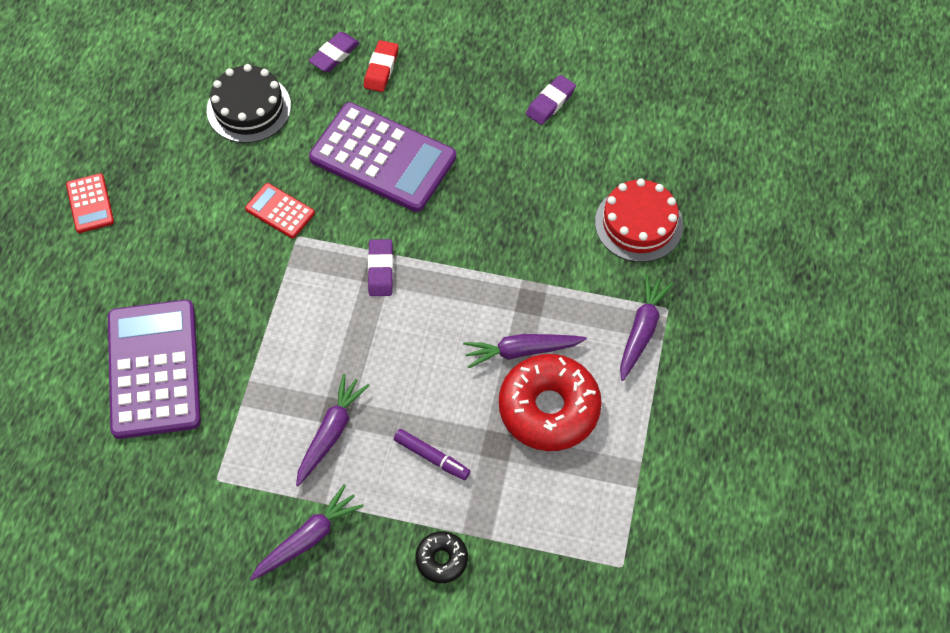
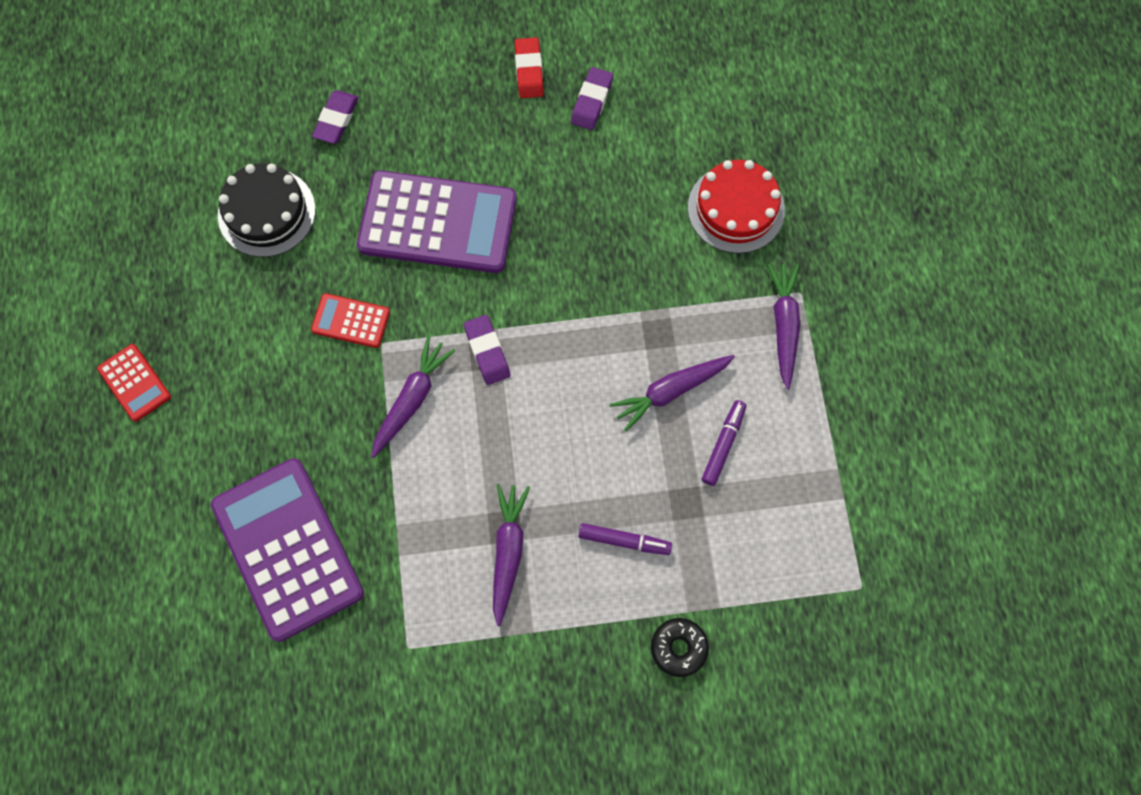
camera: 20 degrees left, 10 degrees up
purple carrot [250,485,364,581] -> purple carrot moved to [371,336,456,458]
red eraser [364,40,398,92] -> red eraser moved to [515,37,544,98]
red donut [499,354,602,451] -> purple marker [702,400,746,486]

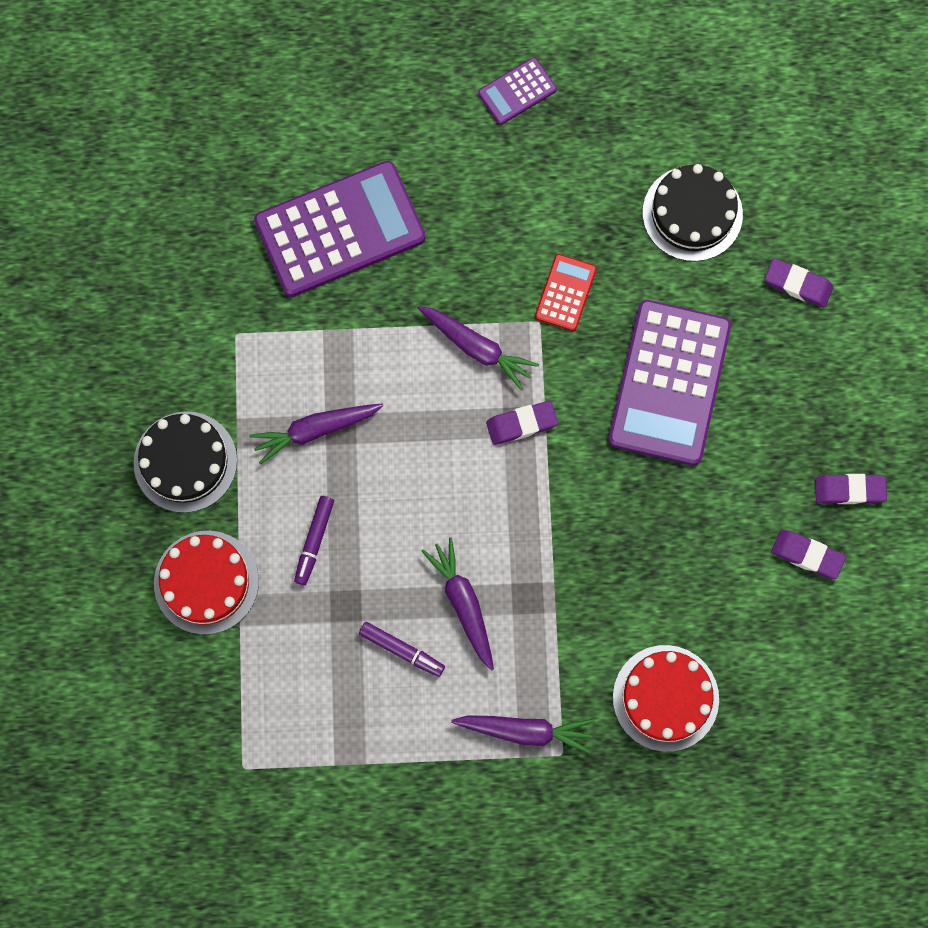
camera: 95 degrees right, 5 degrees up
red calculator [97,344,171,422] -> purple calculator [478,57,557,125]
purple carrot [493,484,530,626] -> purple carrot turned 150 degrees clockwise [249,403,383,465]
red eraser [515,37,544,98] -> purple eraser [815,474,887,504]
black donut [651,618,709,677] -> red cake [154,531,259,635]
none -> black cake [134,411,237,513]

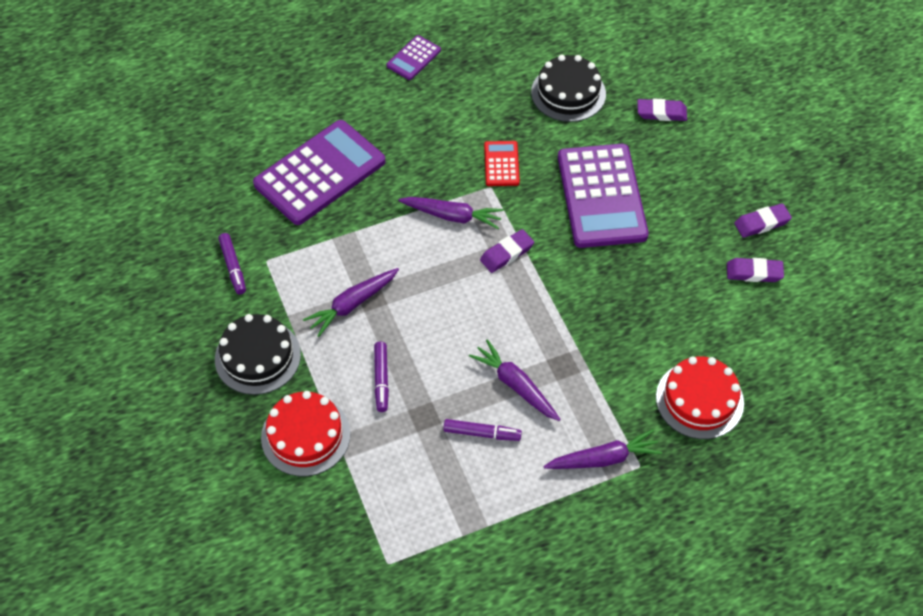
camera: 20 degrees left, 20 degrees down
none -> purple marker [218,233,246,294]

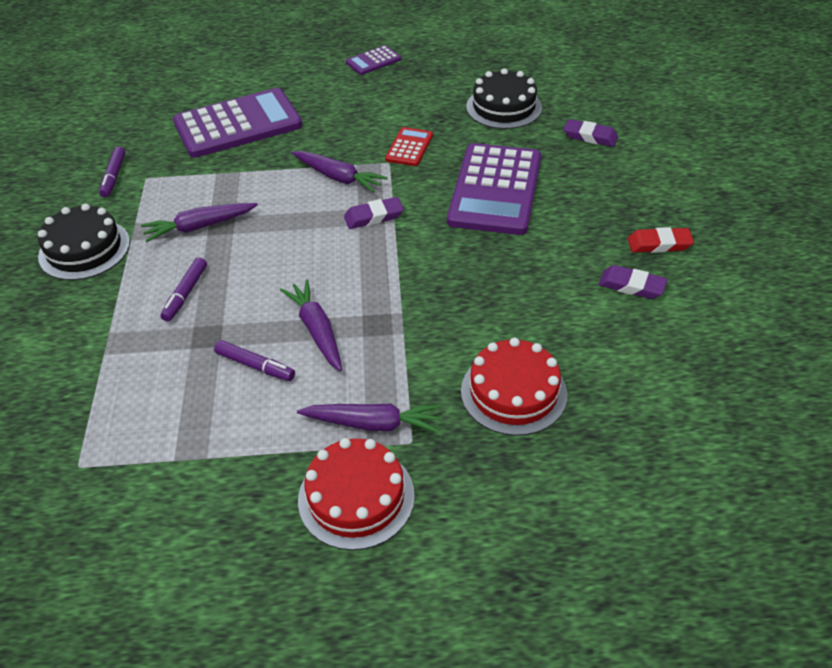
camera: 20 degrees right, 10 degrees down
red cake [261,391,350,476] -> red cake moved to [298,438,415,550]
purple eraser [734,203,792,238] -> red eraser [628,227,694,253]

